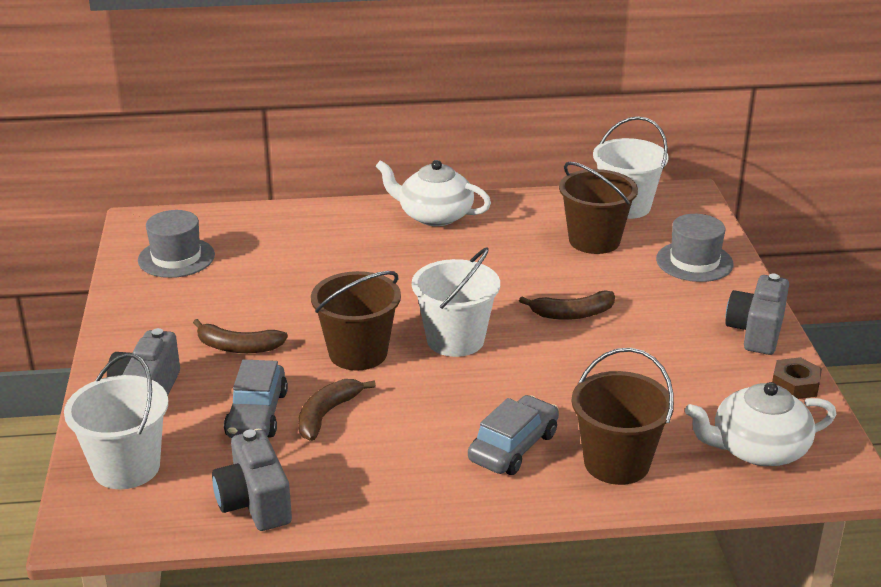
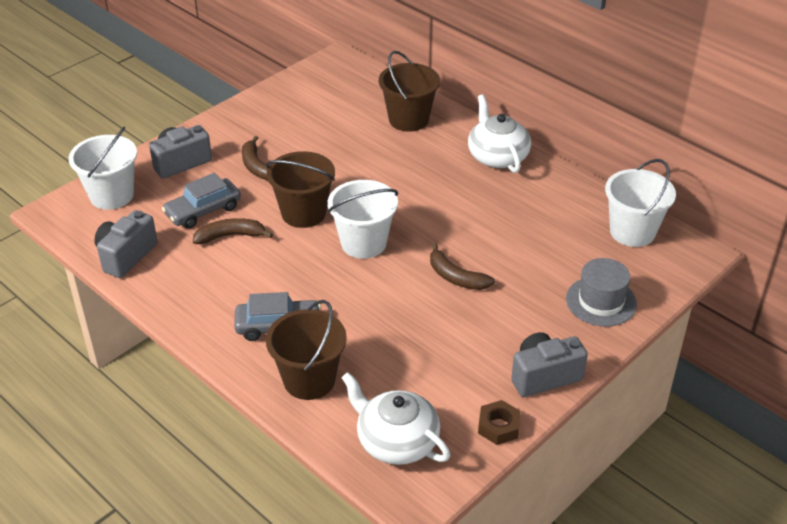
camera: 50 degrees right, 10 degrees up
grey hat [138,210,215,278] -> none
brown bucket [559,162,638,254] -> brown bucket moved to [379,51,440,132]

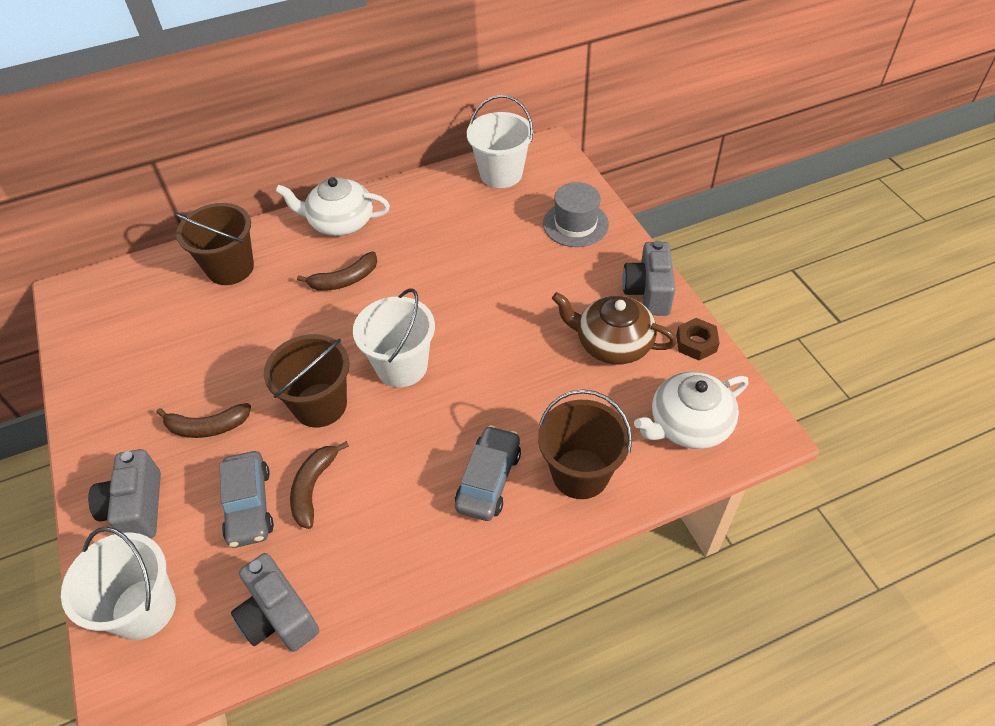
camera: 65 degrees left, 10 degrees up
brown banana [430,243,495,290] -> brown banana moved to [297,252,377,291]
none -> brown teapot [552,292,677,364]

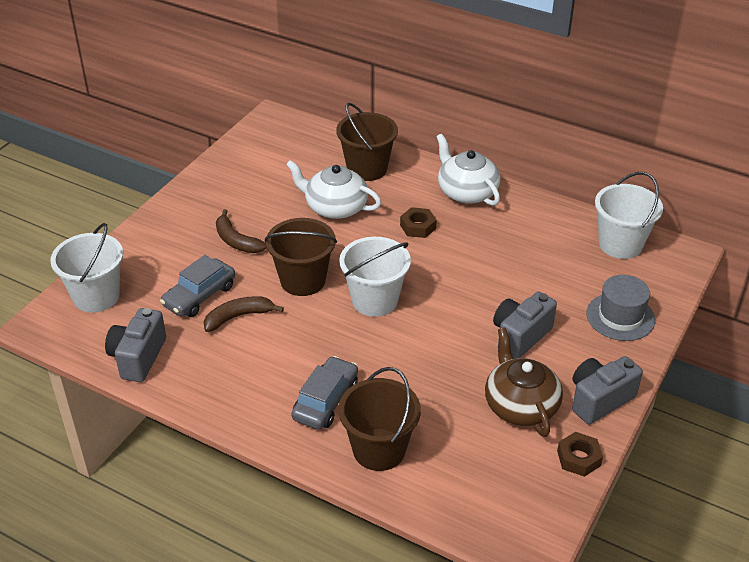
camera: 50 degrees right, 10 degrees down
grey camera [88,449,161,539] -> grey camera moved to [493,292,557,359]
brown banana [297,252,377,291] -> brown nut [400,207,437,238]
grey car [455,425,521,521] -> grey car turned 45 degrees counterclockwise [291,356,358,429]
white teapot [634,372,749,449] -> white teapot moved to [286,160,381,219]

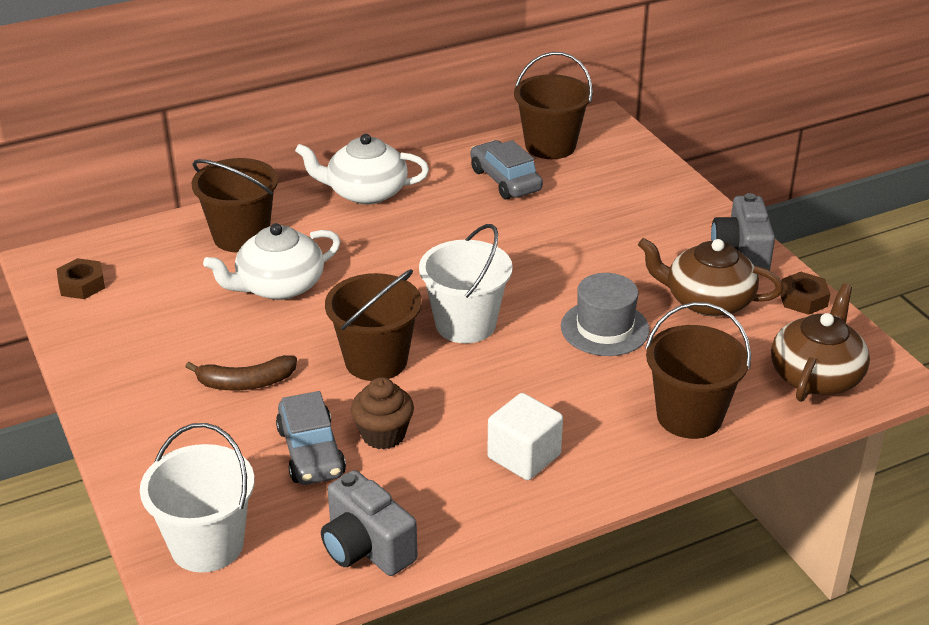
camera: 55 degrees left, 5 degrees down
brown banana [203,296,284,332] -> brown cupcake [351,377,414,450]
grey car [291,356,358,429] -> grey car moved to [470,140,543,199]
brown nut [400,207,437,238] -> brown nut moved to [57,258,105,299]
grey camera [493,292,557,359] -> none
grey hat [586,275,655,341] -> grey hat moved to [561,273,650,356]
white bucket [595,172,663,259] -> brown bucket [514,52,593,159]
none -> white cube [487,393,563,480]
none -> brown teapot [771,284,870,402]

